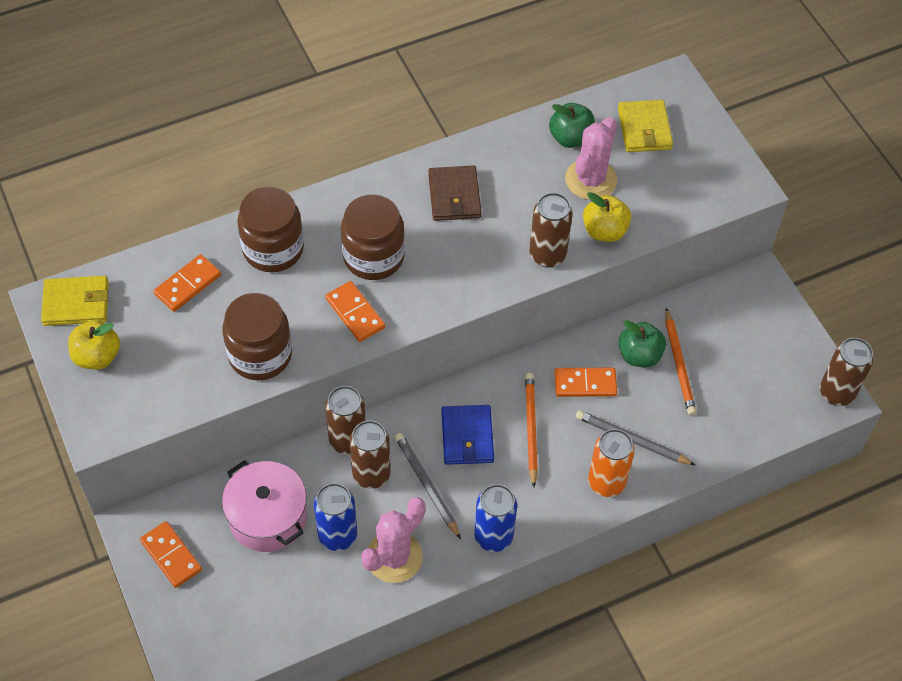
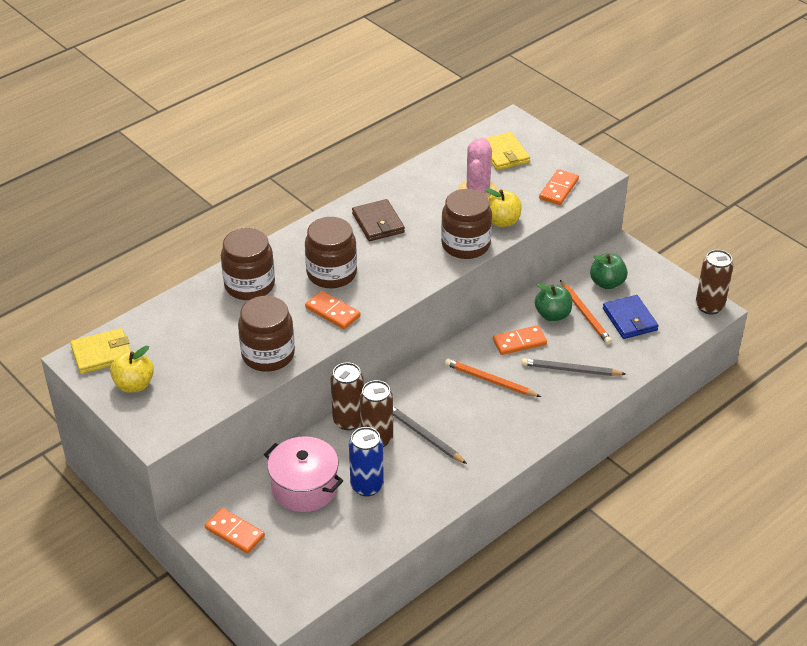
camera: 15 degrees left, 15 degrees down
orange domino [153,254,221,312] -> orange domino moved to [539,169,579,205]
pink cactus [361,497,426,583] -> none
blue wallet [441,405,494,465] -> blue wallet moved to [603,295,659,339]
blue can [474,484,517,552] -> none
orange pencil [525,373,538,487] -> orange pencil turned 45 degrees counterclockwise [445,359,541,397]
brown can [529,193,573,267] -> brown jar [441,189,492,259]
green apple [549,103,595,148] -> green apple moved to [590,253,628,289]
orange can [588,429,635,497] -> none

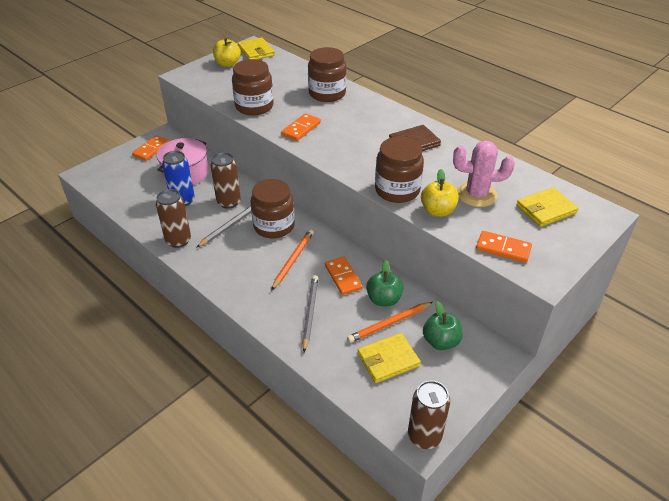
camera: 85 degrees right, 0 degrees up
brown jar [305,217,357,288] -> brown jar moved to [250,179,295,238]
brown can [331,362,364,430] -> brown can moved to [156,189,191,248]
blue wallet [603,295,659,339] -> yellow wallet [357,333,421,383]

